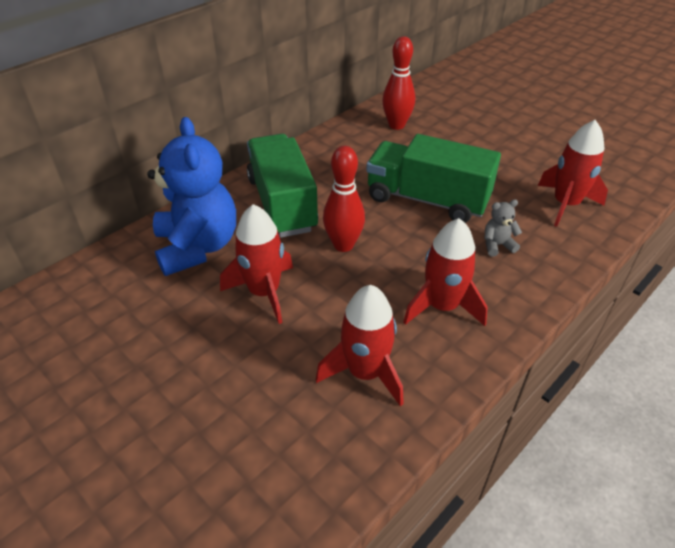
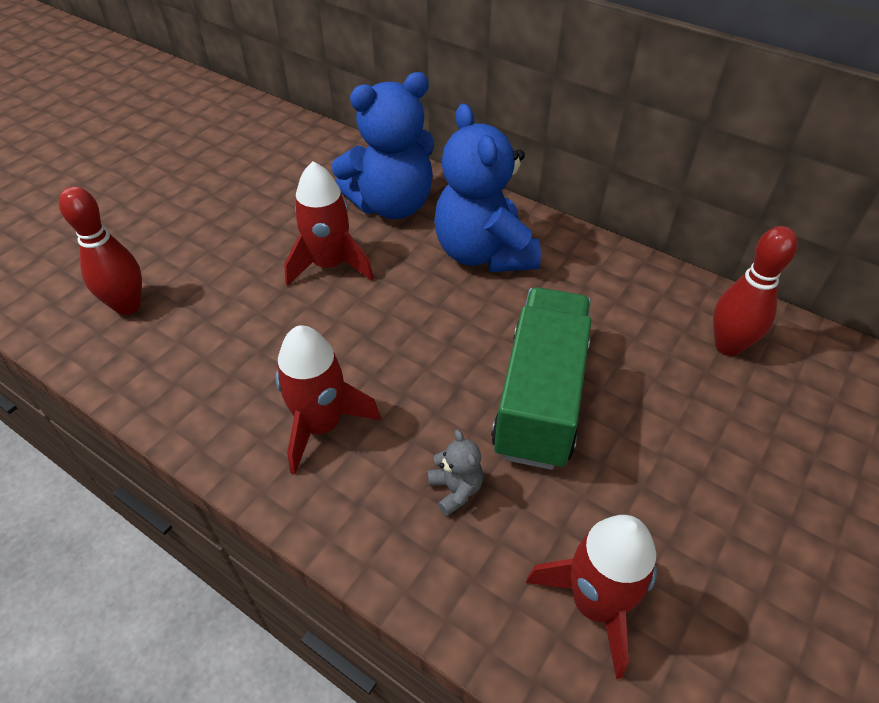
camera: 80 degrees right, 5 degrees up
green truck [247,134,318,238] -> blue teddy bear [434,103,541,272]
red rocket [316,285,404,407] -> none
red bowling pin [323,146,365,252] -> red bowling pin moved to [59,186,142,315]

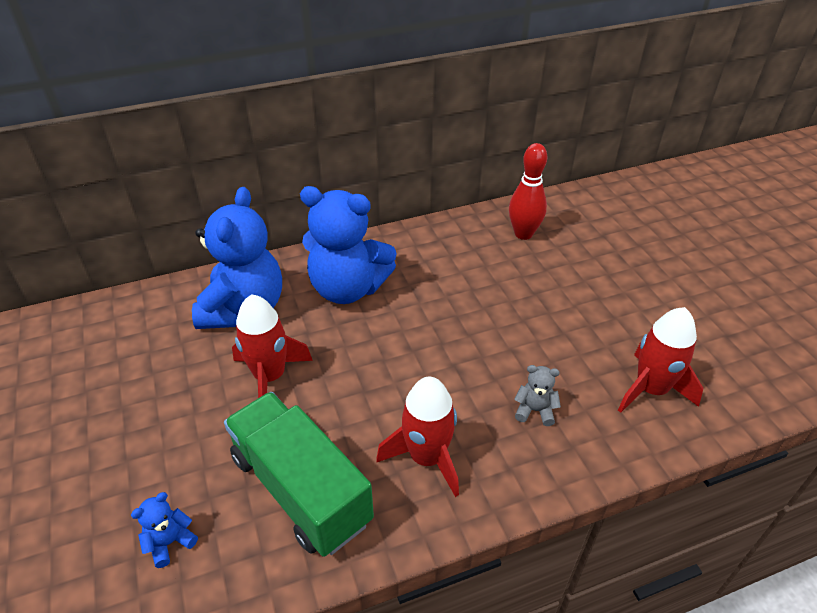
camera: 55 degrees left, 5 degrees down
red bowling pin [59,186,142,315] -> blue teddy bear [131,492,198,568]
green truck [491,287,592,470] -> green truck moved to [224,392,374,557]

